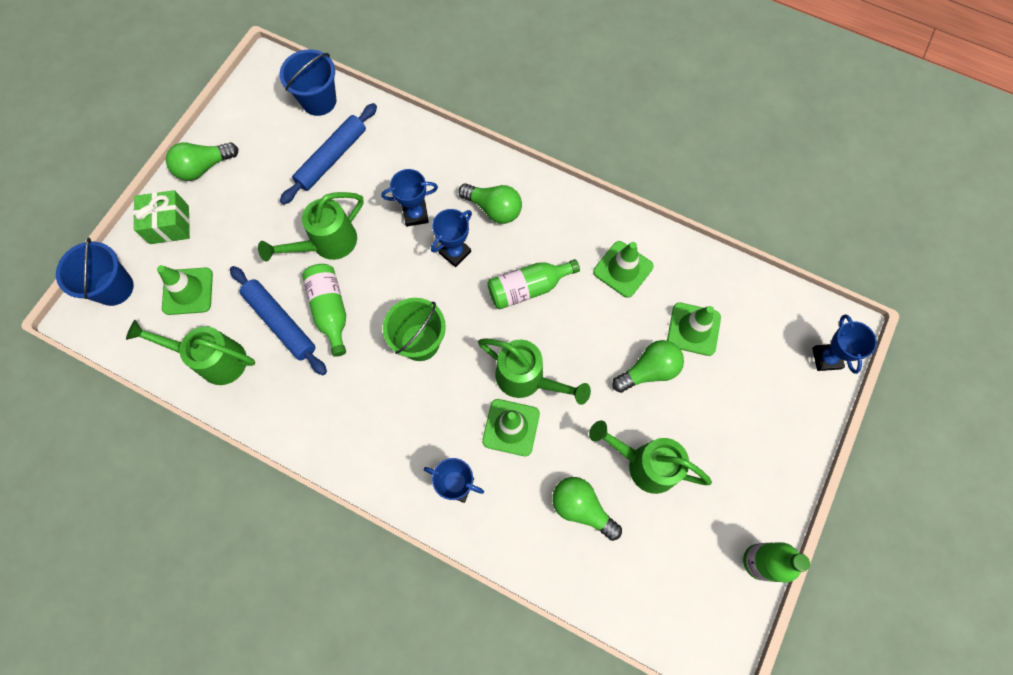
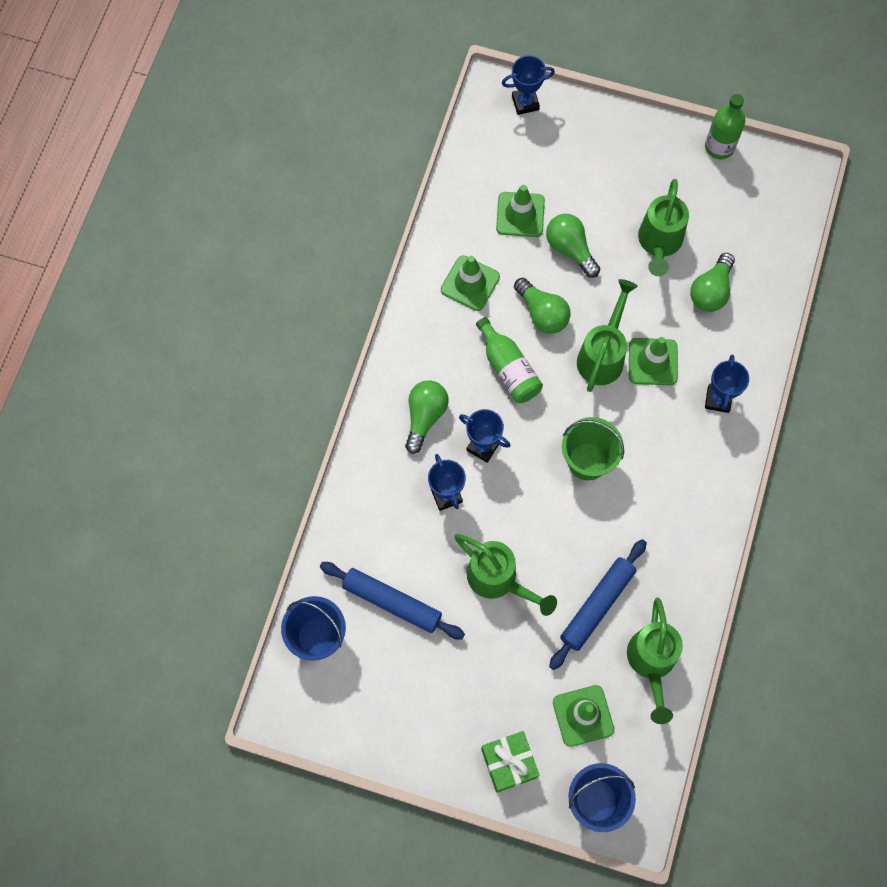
camera: 100 degrees left, 0 degrees up
green light bulb [166,142,238,181] -> green light bulb moved to [514,278,571,334]
green bottle [302,264,346,357] -> none

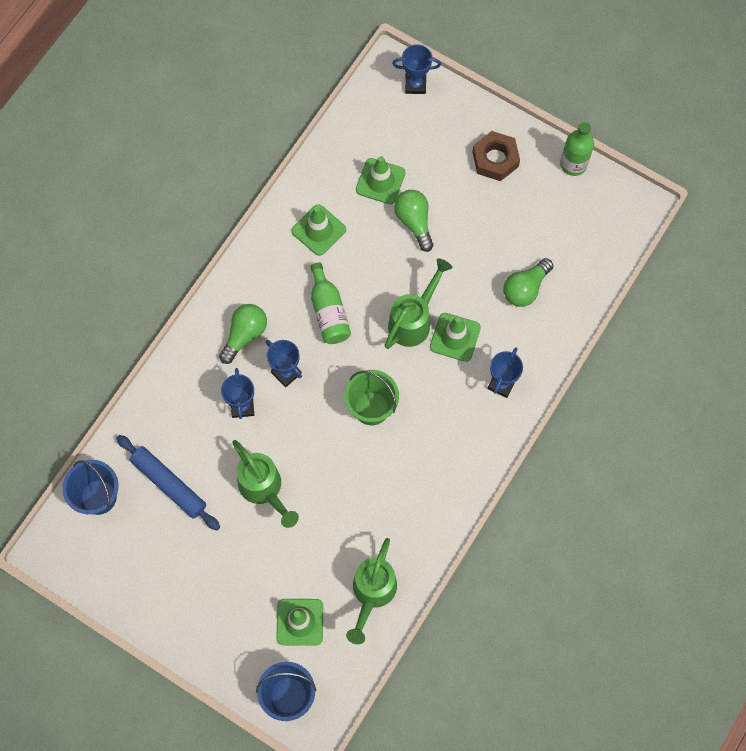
camera: 15 degrees right, 0 degrees up
green gift [481,731,539,793] -> none
green light bulb [514,278,571,334] -> none
blue rolling pin [549,539,647,670] -> none
green watering can [638,179,689,276] -> none
none -> brown nut [472,131,520,181]

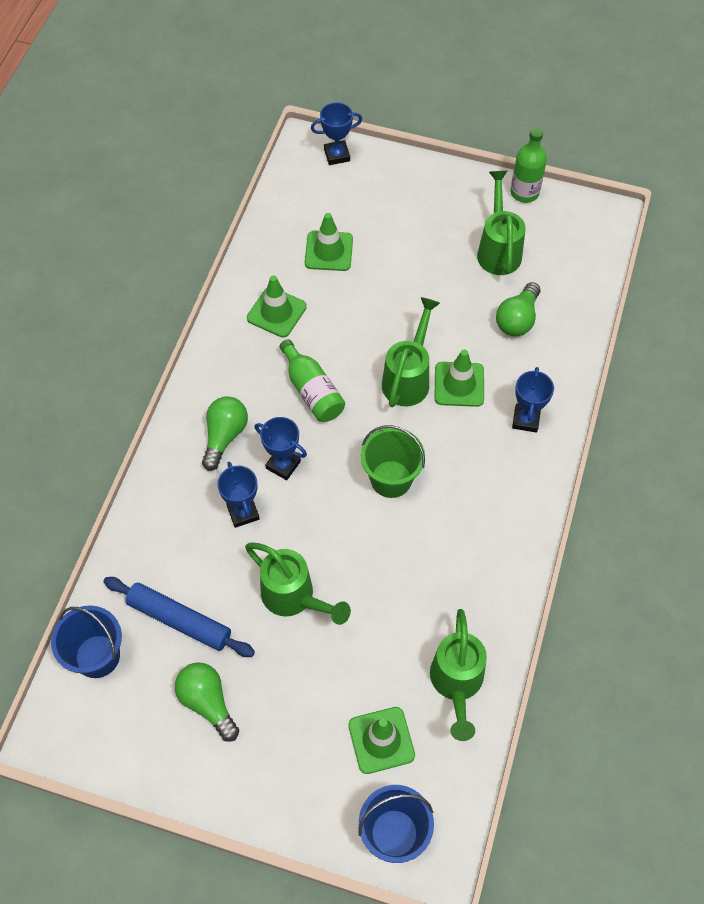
camera: 15 degrees left, 10 degrees down
green light bulb [394,190,434,252] -> green light bulb moved to [175,663,239,742]
brown nut [472,131,520,181] -> none
none -> green watering can [477,171,526,275]

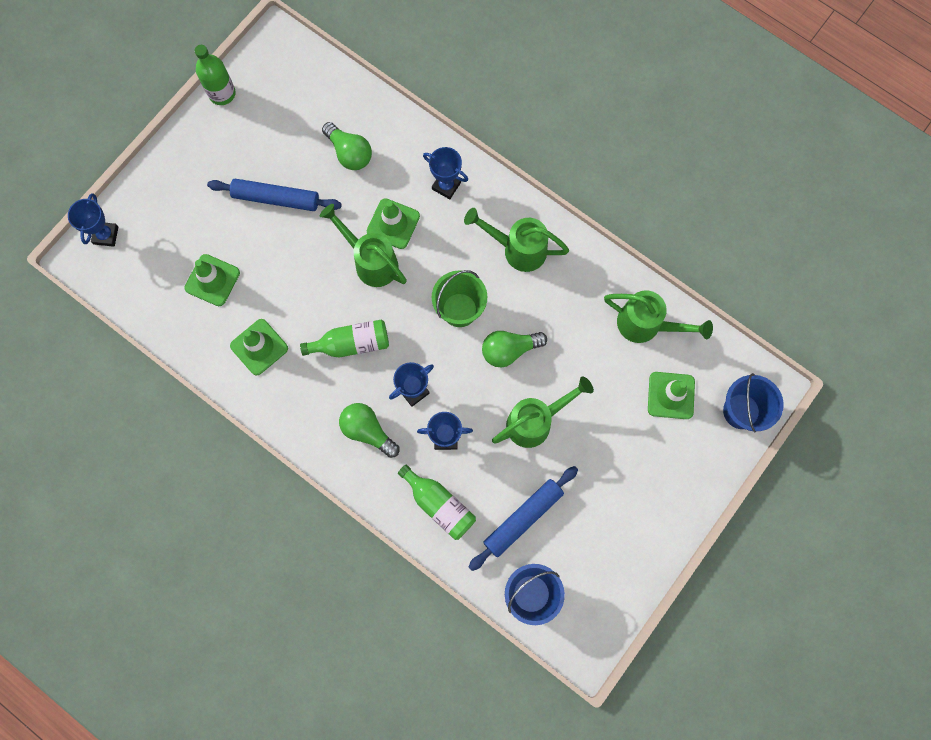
camera: 70 degrees left, 15 degrees up
green light bulb [175,663,239,742] -> green light bulb moved to [482,331,547,368]
green watering can [477,171,526,275] -> green watering can moved to [464,208,569,272]
none -> blue rolling pin [207,179,342,211]
none -> green bottle [398,464,476,540]

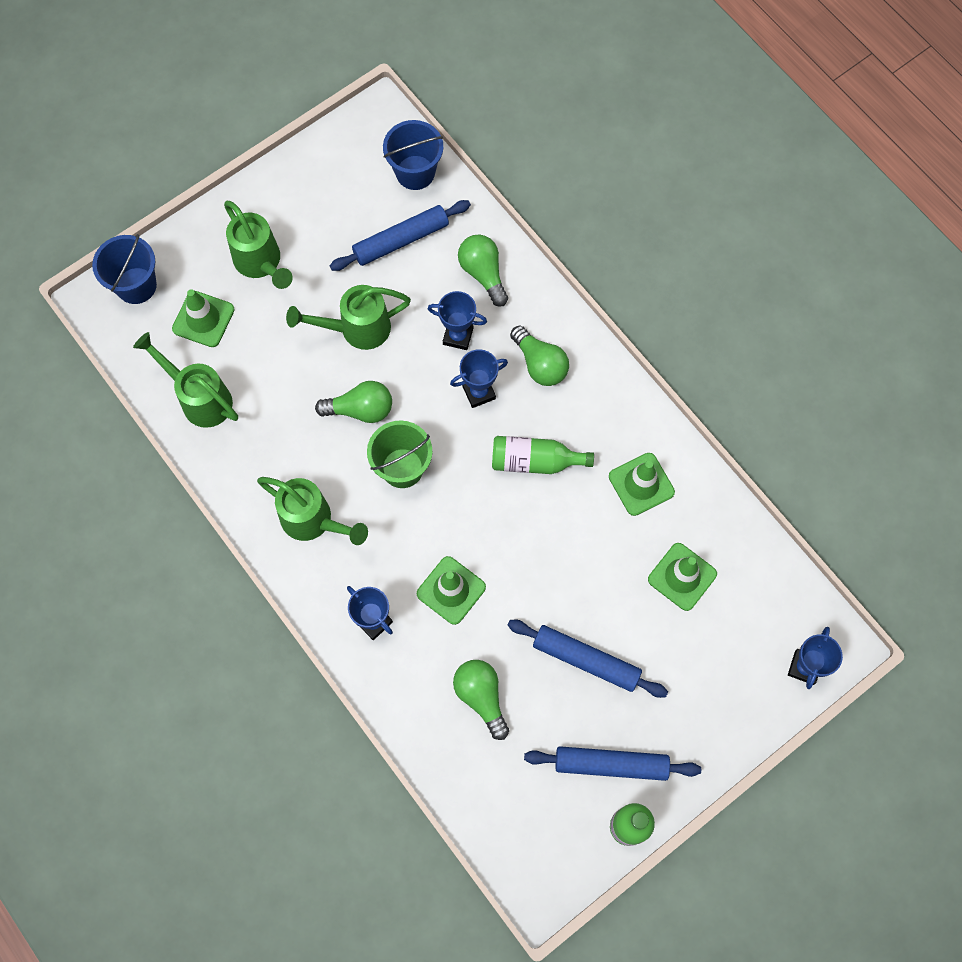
camera: 165 degrees left, 5 degrees down
green watering can [320,204,407,287] -> green watering can moved to [224,201,293,289]
green bottle [398,464,476,540] -> green light bulb [458,235,508,307]
none -> blue rolling pin [524,746,701,781]

